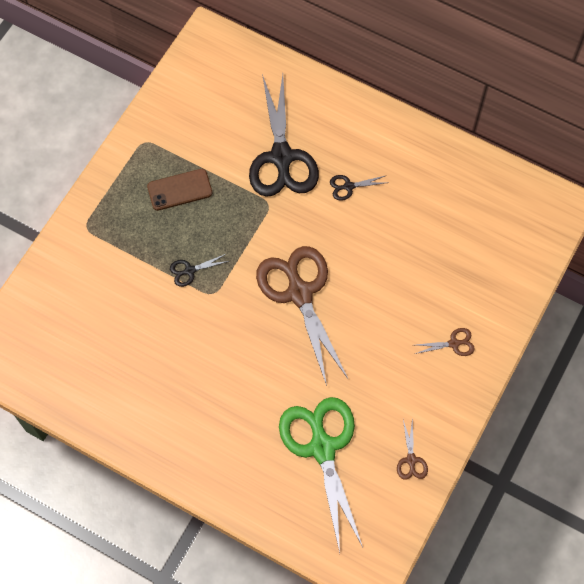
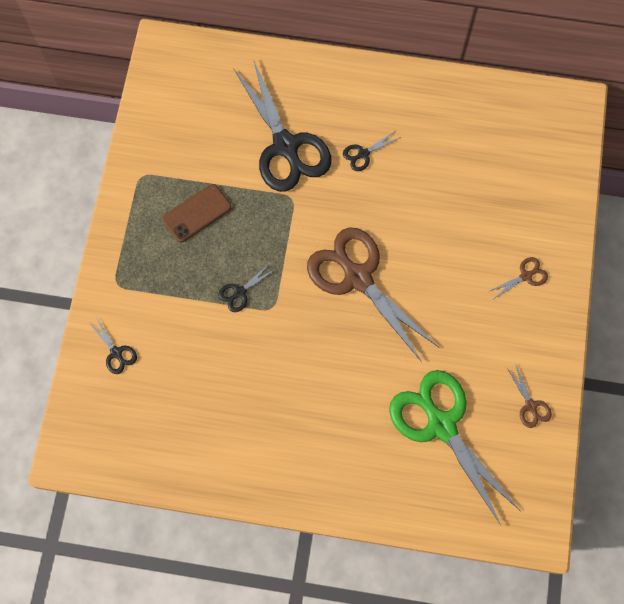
camera: 20 degrees left, 5 degrees up
none -> black scissors [89,317,137,374]

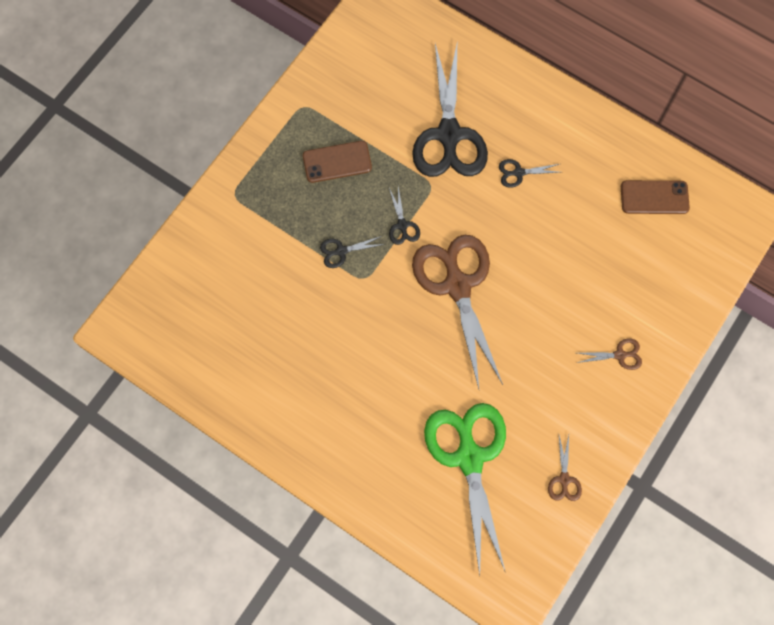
camera: 25 degrees right, 0 degrees up
black scissors [89,317,137,374] -> black scissors moved to [389,187,420,245]
none -> brown phone [621,180,690,214]

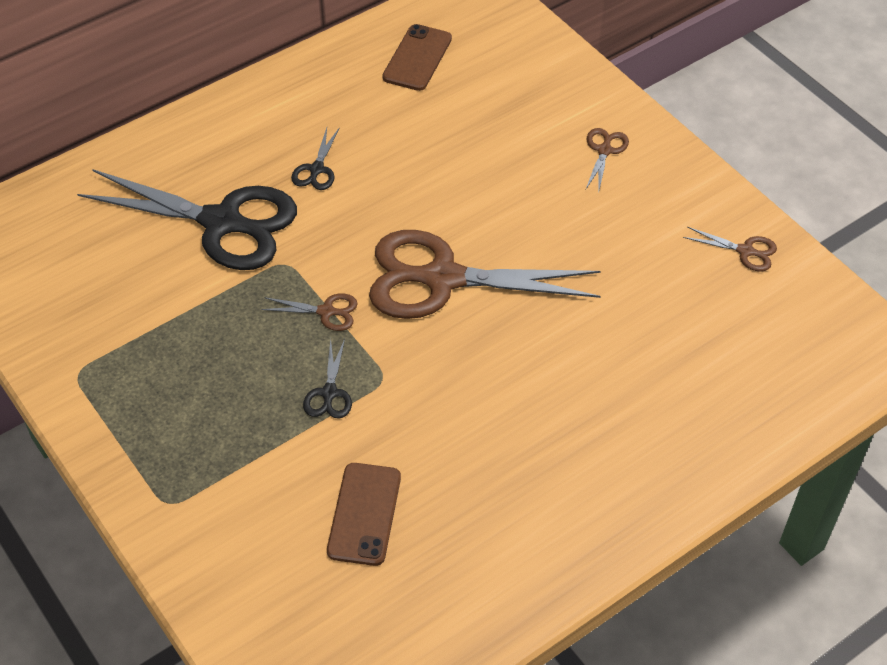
camera: 70 degrees left, 20 degrees down
brown phone [303,141,372,183] -> brown phone moved to [327,463,401,566]
black scissors [389,187,420,245] -> brown scissors [261,293,358,331]
green scissors [424,403,506,575] -> none

